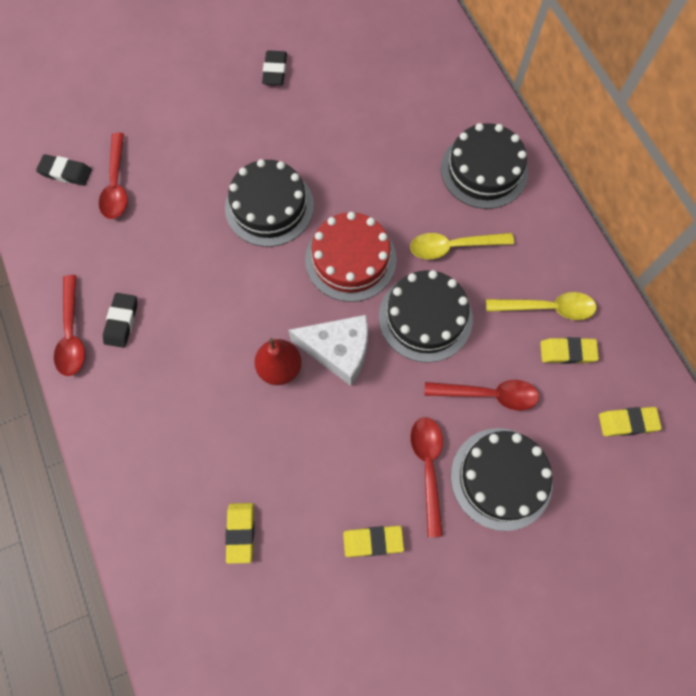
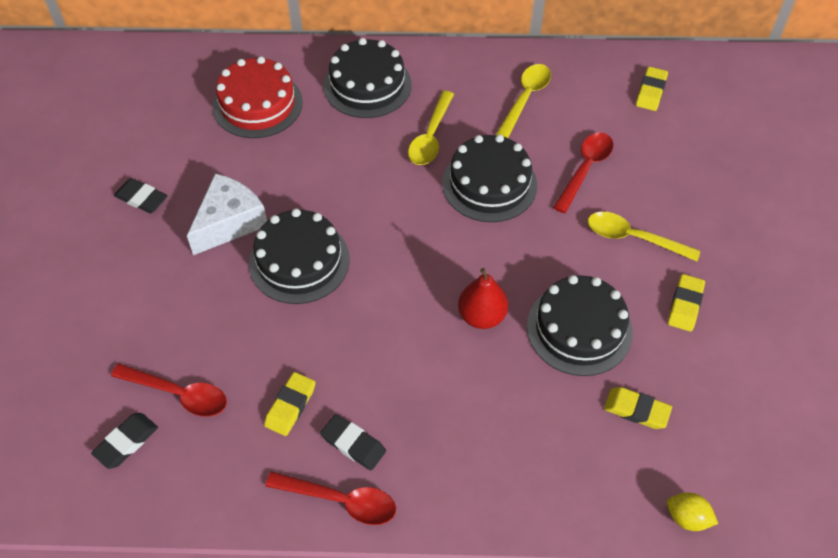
camera: 65 degrees left, 15 degrees down
white cheese [288,315,368,386] -> white cheese moved to [187,174,267,255]
red cake [305,212,397,302] -> red cake moved to [213,56,303,138]
red spoon [411,417,443,537] -> yellow spoon [588,212,700,261]
black cake [451,428,553,531] -> black cake moved to [527,275,632,376]
yellow eraser [540,337,599,364] -> yellow eraser moved to [264,372,316,436]
none -> yellow lemon [667,492,718,531]

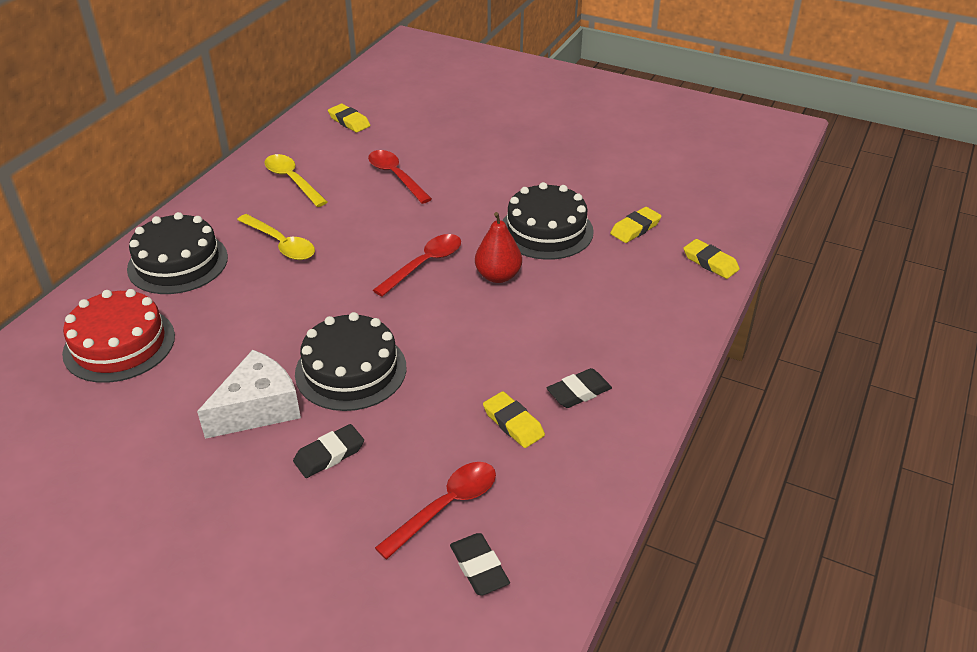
camera: 65 degrees left, 15 degrees down
black eraser [114,178,168,213] -> black eraser moved to [293,424,364,478]
white cheese [187,174,267,255] -> white cheese turned 75 degrees clockwise [197,350,301,439]
red spoon [265,471,396,525] -> red spoon moved to [373,234,461,297]
black cake [442,134,537,222] -> none
yellow spoon [588,212,700,261] -> none
yellow lemon [667,492,718,531] -> none
yellow eraser [668,274,705,332] -> yellow eraser moved to [683,239,740,279]

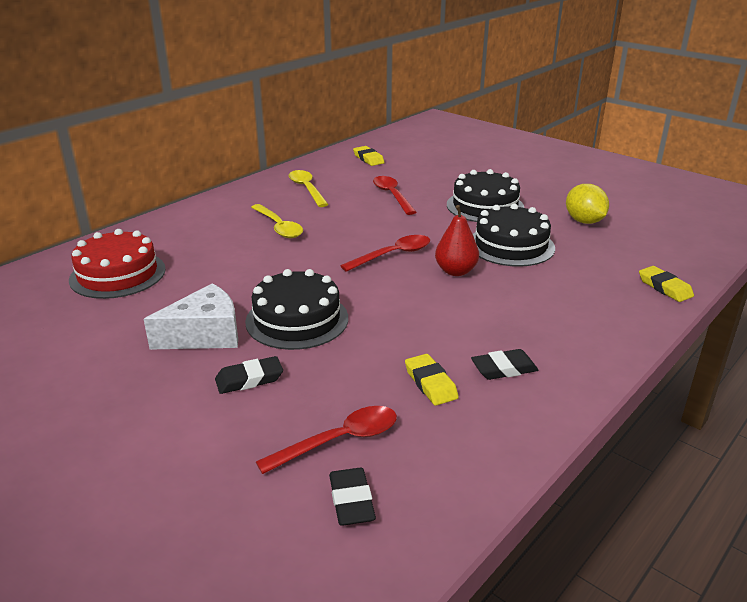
camera: 15 degrees right, 10 degrees down
black cake [127,212,228,294] -> black cake moved to [447,169,524,222]
yellow eraser [610,207,661,243] -> none
none -> yellow lemon [566,184,609,224]

